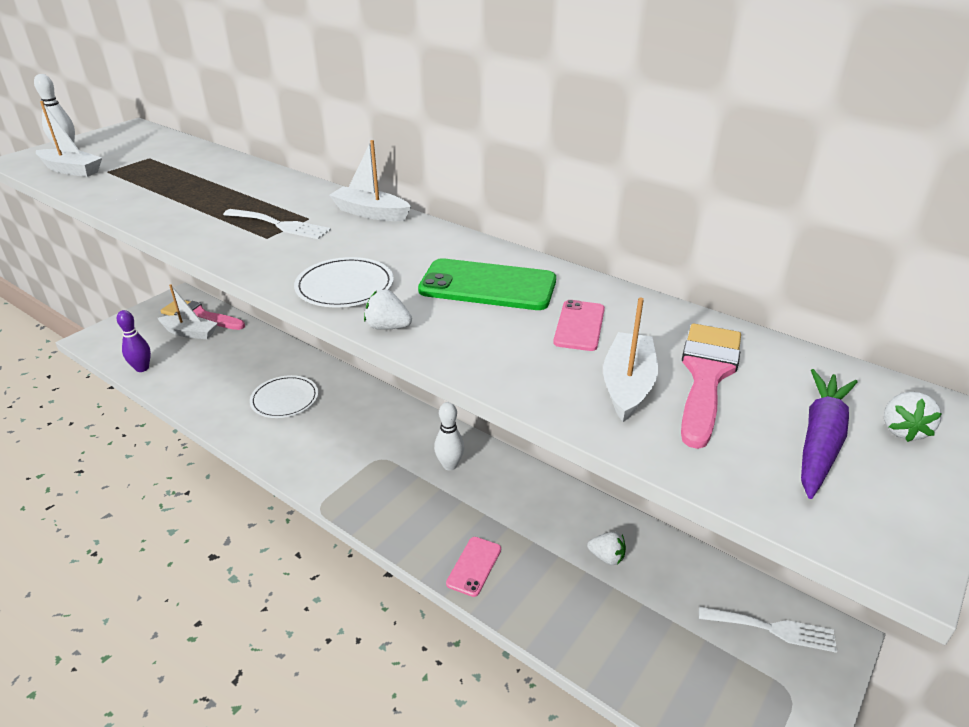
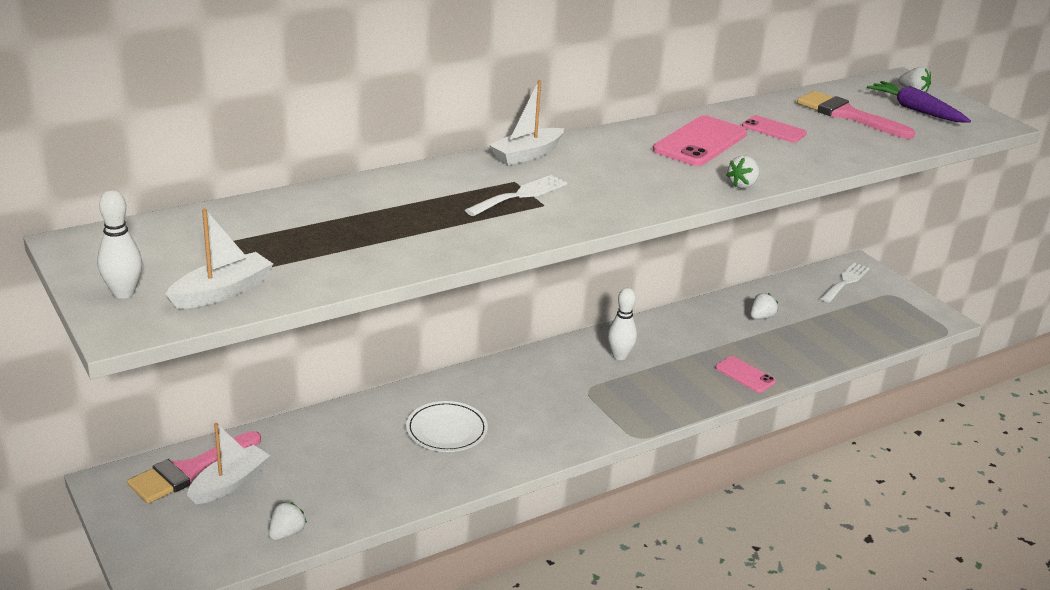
camera: 70 degrees left, 5 degrees down
purple bowling pin [117,310,151,372] -> white strawberry [269,502,307,541]
white plate [294,257,394,307] -> none
green phone [418,258,556,310] -> pink phone [653,115,747,166]
white boat [603,298,658,422] -> none

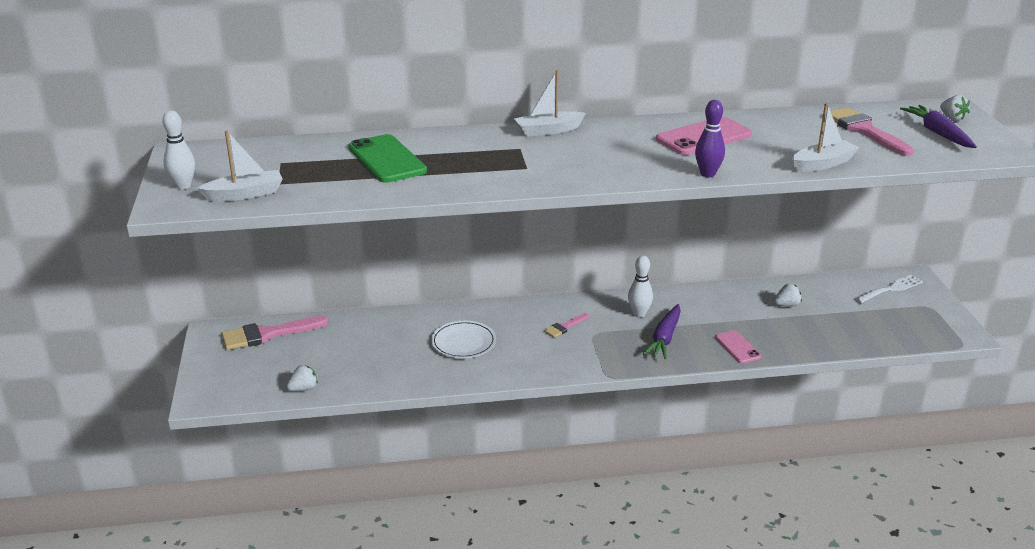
camera: 25 degrees right, 0 degrees up
white boat [187,423,270,504] -> white boat moved to [792,103,859,172]
white fork [465,175,567,216] -> none
white strawberry [726,156,760,189] -> purple bowling pin [695,100,725,177]
pink phone [742,115,807,143] -> none
none -> green phone [348,134,427,183]
none -> pink brush [544,313,589,338]
none -> purple carrot [643,304,681,359]

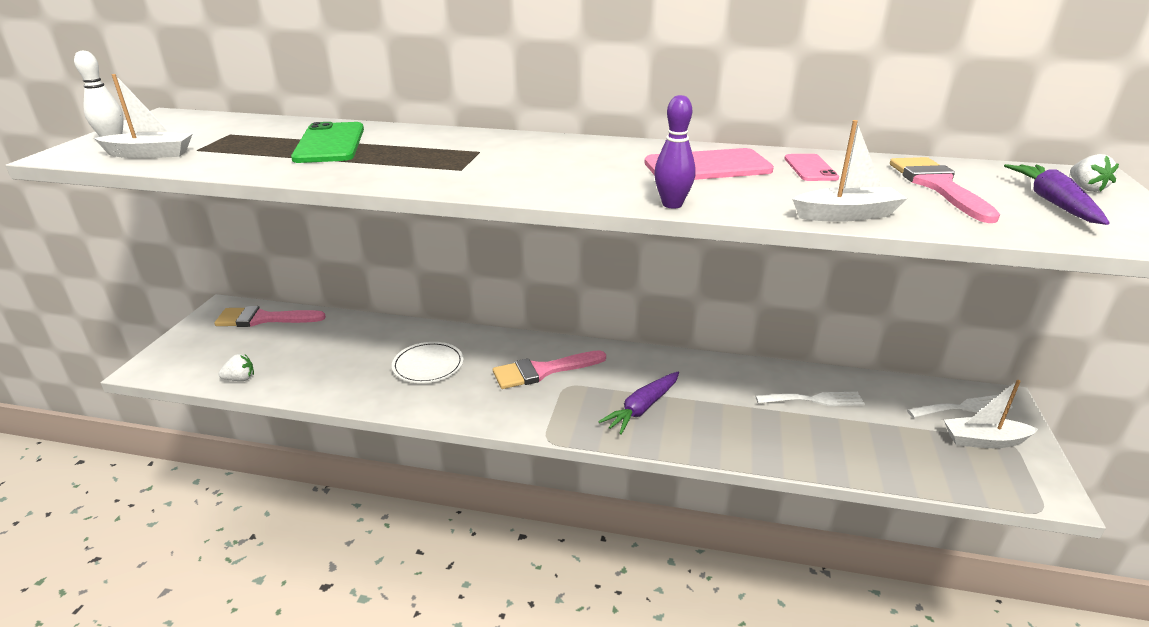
camera: 20 degrees right, 0 degrees up
white boat [514,70,586,137] -> white boat moved to [944,380,1038,448]
pink brush [544,313,589,338] -> pink brush [493,350,606,389], size x1.90
white bowling pin [628,256,653,317] -> none
pink phone [715,330,761,363] -> pink phone moved to [784,154,839,181]
white strawberry [774,284,802,307] -> white fork [755,392,865,406]

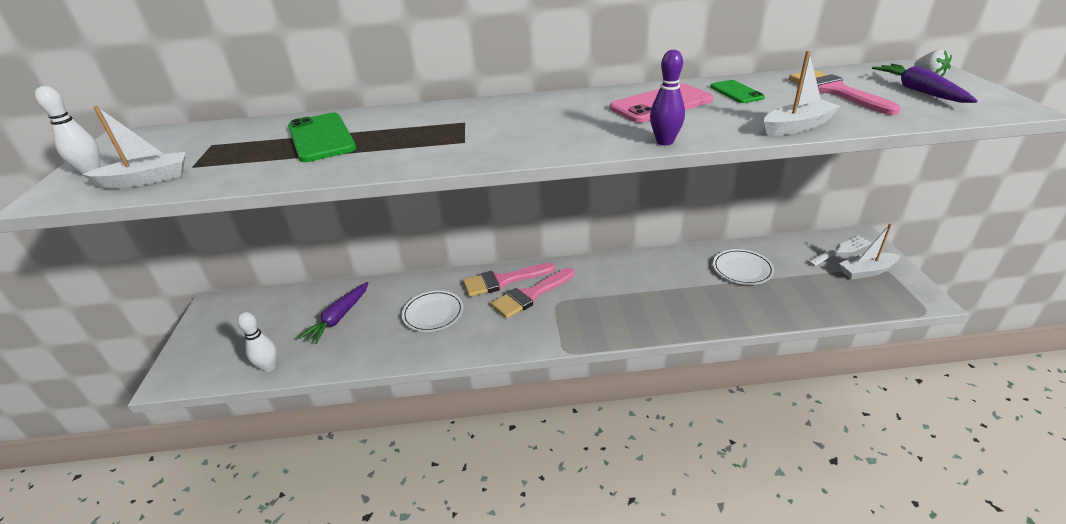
camera: 15 degrees left, 5 degrees up
pink brush [214,306,326,327] -> pink brush moved to [463,263,555,297]
white strawberry [218,354,254,381] -> white bowling pin [237,312,277,372]
purple carrot [598,371,679,435] -> purple carrot moved to [298,282,368,344]
white fork [755,392,865,406] -> white plate [713,249,775,285]
pink phone [784,154,839,181] -> green phone [711,80,765,103]

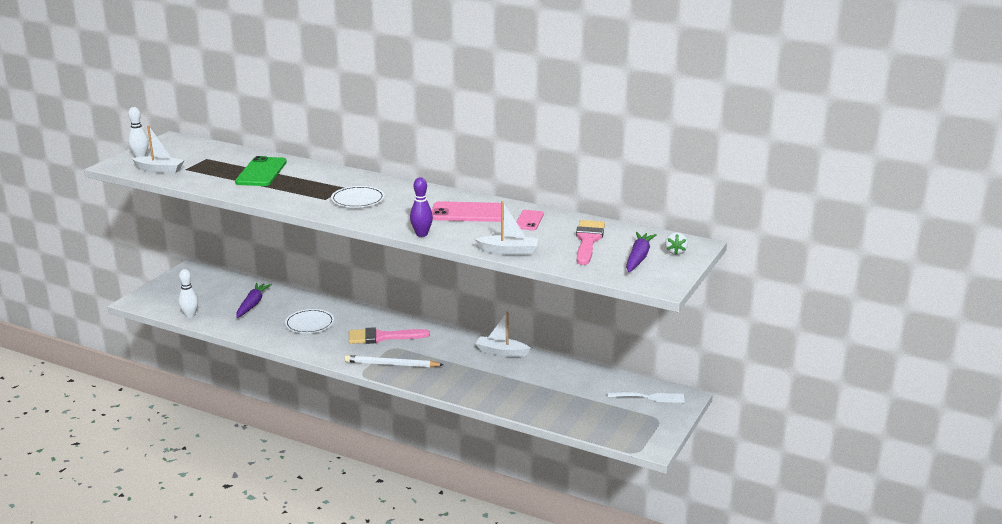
camera: 30 degrees right, 10 degrees down
purple carrot [298,282,368,344] -> purple carrot turned 135 degrees clockwise [236,283,272,318]
pink brush [463,263,555,297] -> none
green phone [711,80,765,103] -> pink phone [516,210,544,230]
white plate [713,249,775,285] -> white plate moved to [331,186,385,208]
white boat [839,224,900,280] -> white boat moved to [476,312,530,357]
none -> white pencil [344,355,444,367]

